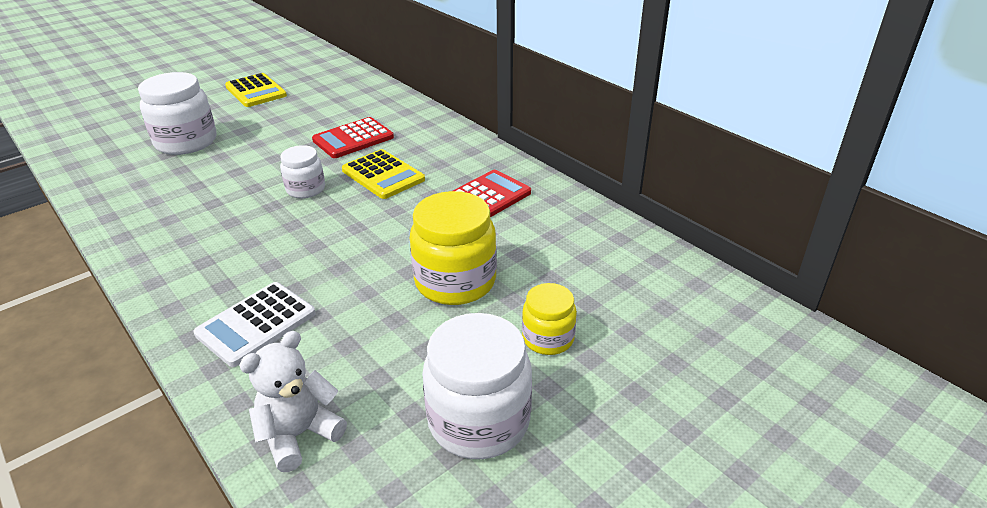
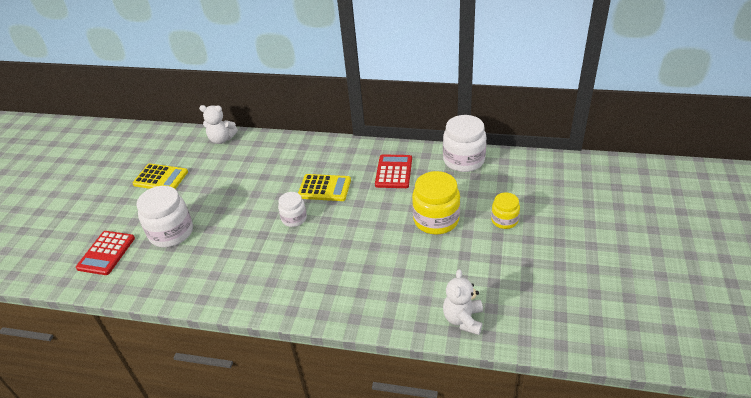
camera: 35 degrees left, 5 degrees up
white calculator [193,282,316,367] -> none
red calculator [312,117,394,158] -> red calculator moved to [76,231,135,275]
white jar [422,313,532,459] -> white jar moved to [443,115,487,172]
none -> white teddy bear [199,105,238,144]

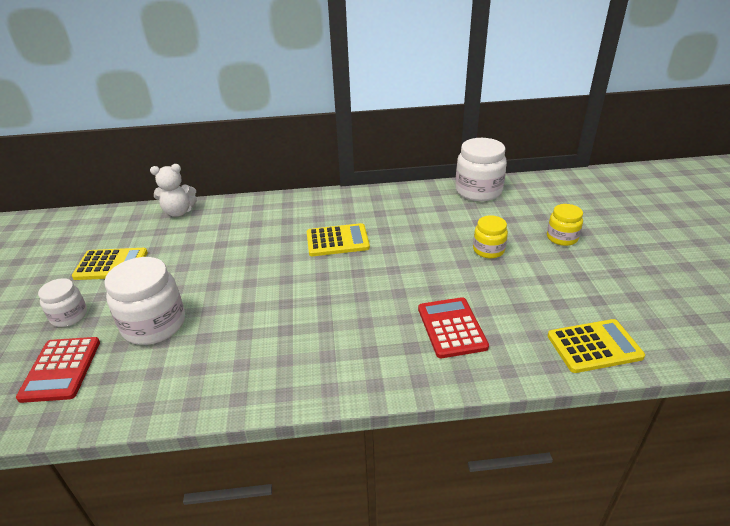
camera: 20 degrees left, 5 degrees down
white jar [278,192,307,227] -> white jar moved to [38,278,87,327]
red calculator [375,154,412,188] -> red calculator moved to [418,297,489,358]
yellow jar [412,171,460,234] -> yellow jar [473,215,508,258], size x0.58
white teddy bear [443,269,483,335] -> yellow calculator [548,319,645,373]

